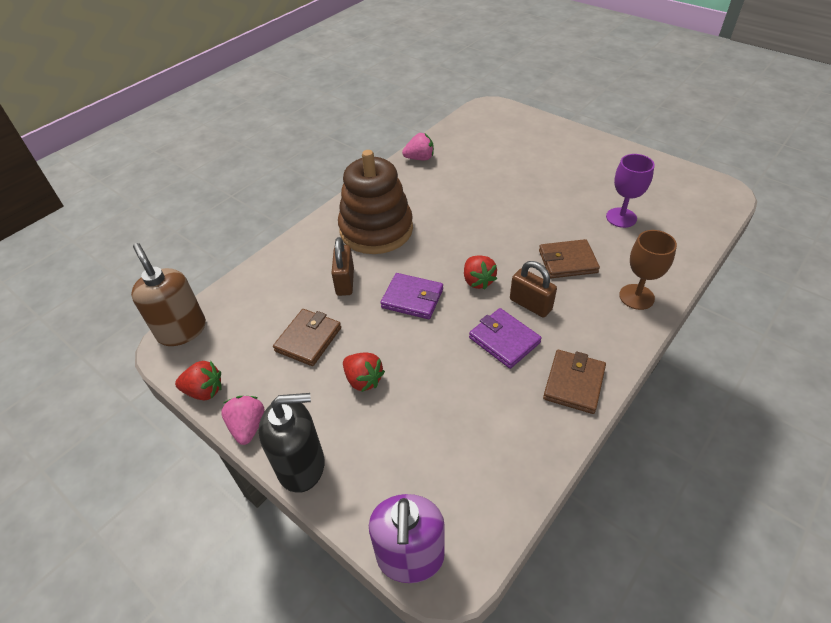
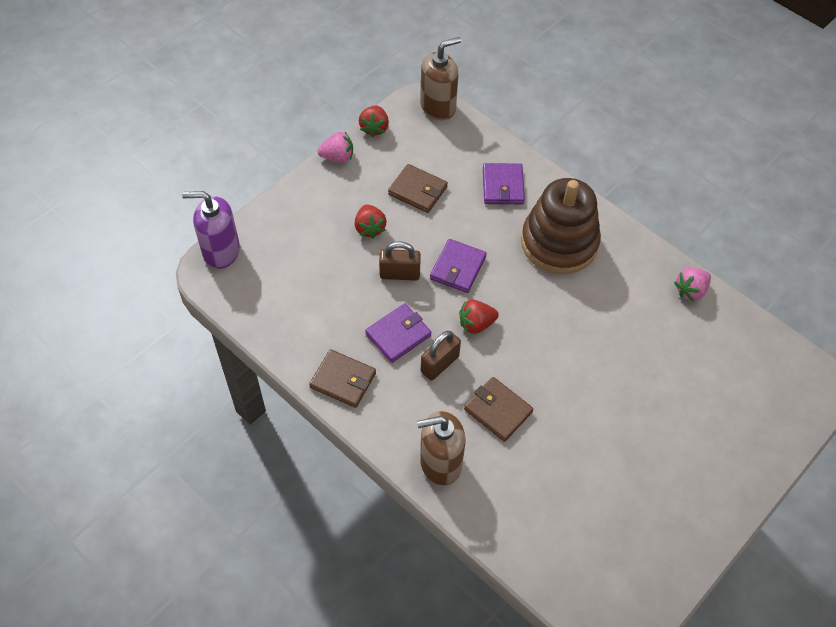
camera: 90 degrees right, 10 degrees up
black soap dispenser [259,393,324,493] -> none
brown padlock [332,237,354,296] -> brown padlock moved to [379,241,421,281]
red strawberry [343,352,385,392] -> red strawberry turned 60 degrees counterclockwise [354,205,387,239]
pink strawberry [402,133,434,160] -> pink strawberry turned 60 degrees clockwise [674,268,711,302]
brown wallet [539,239,600,278] -> brown wallet turned 45 degrees counterclockwise [464,377,533,442]
purple goblet [606,154,655,228] -> none
brown goblet [619,230,677,310] -> brown soap dispenser [417,411,466,486]
none -> purple wallet [483,163,525,204]

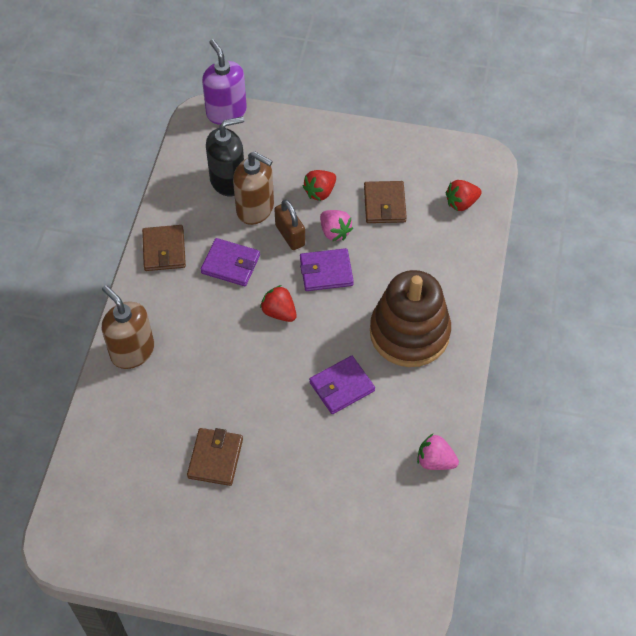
camera: 60 degrees right, 0 degrees up
pink strawberry [317,132,353,163] -> pink strawberry moved to [320,210,353,241]
red strawberry [359,106,389,137] -> red strawberry moved to [446,180,482,211]
brown soap dispenser [420,37,461,120] -> brown soap dispenser moved to [233,151,274,225]
brown padlock [421,331,461,380] -> none
brown wallet [464,377,533,442] -> brown wallet moved to [187,428,243,486]
purple wallet [483,163,525,204] -> purple wallet moved to [309,356,375,414]
none -> black soap dispenser [206,116,244,196]

